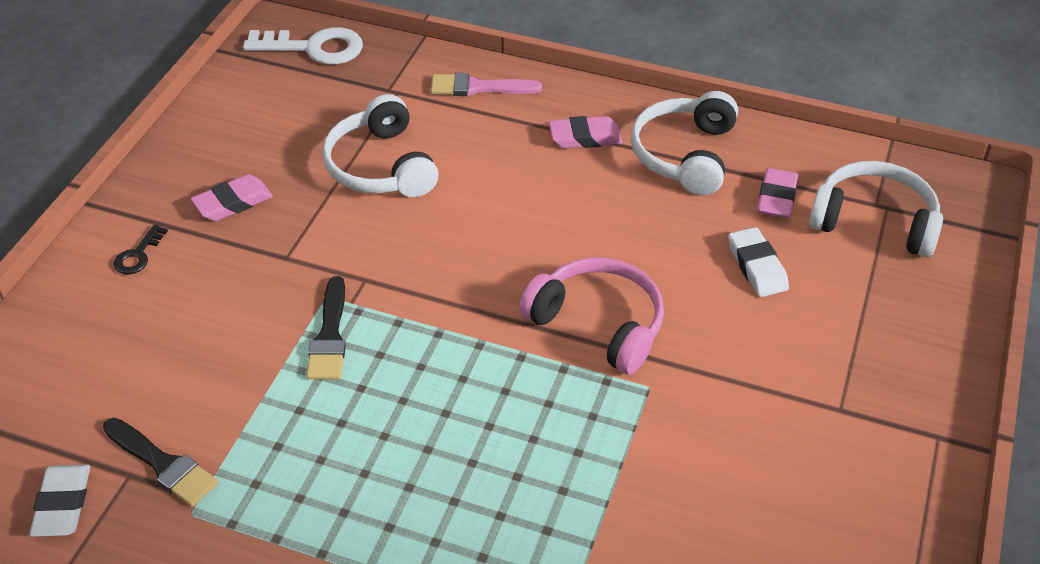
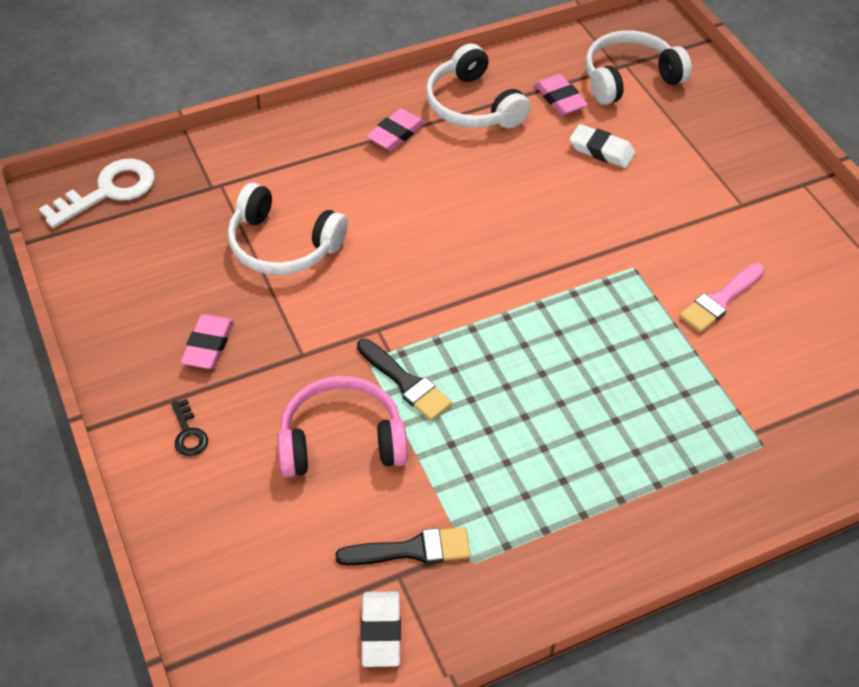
camera: 45 degrees left, 5 degrees up
white eraser [29,464,90,537] -> white eraser turned 45 degrees clockwise [361,591,401,667]
pink brush [431,73,542,96] -> pink brush moved to [679,263,765,332]
pink headphones [519,257,664,375] -> pink headphones moved to [277,376,408,477]

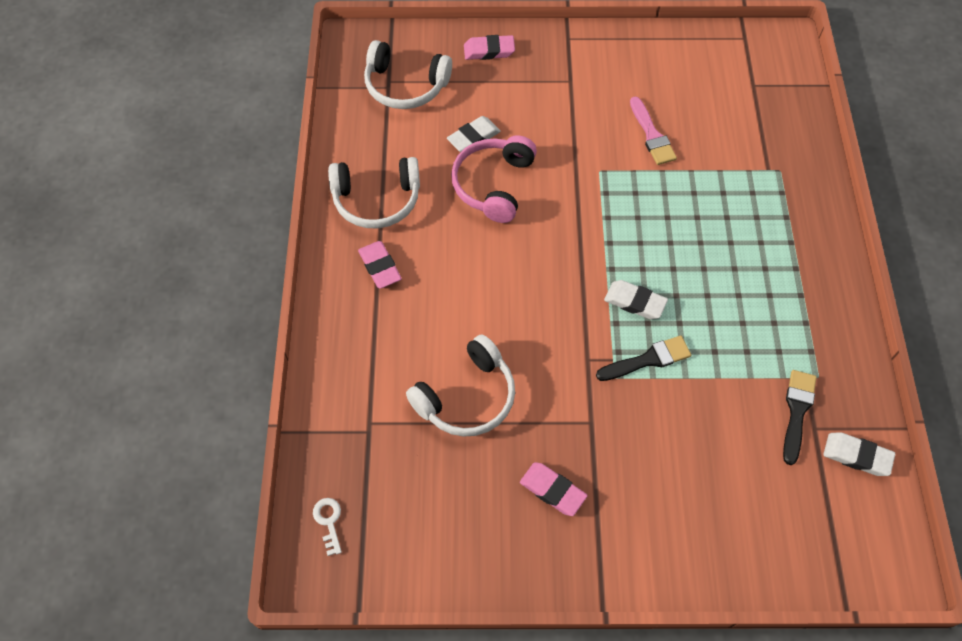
camera: 65 degrees left, 10 degrees up
white key [39,159,155,228] -> white key [313,498,342,556], size x0.50
black key [171,399,208,456] -> none
pink headphones [277,376,408,477] -> pink headphones moved to [451,135,537,223]
pink eraser [535,74,588,115] -> pink eraser moved to [464,35,515,60]
white headphones [585,30,692,105] -> white headphones turned 75 degrees counterclockwise [364,40,452,109]
none -> white eraser [604,280,668,320]

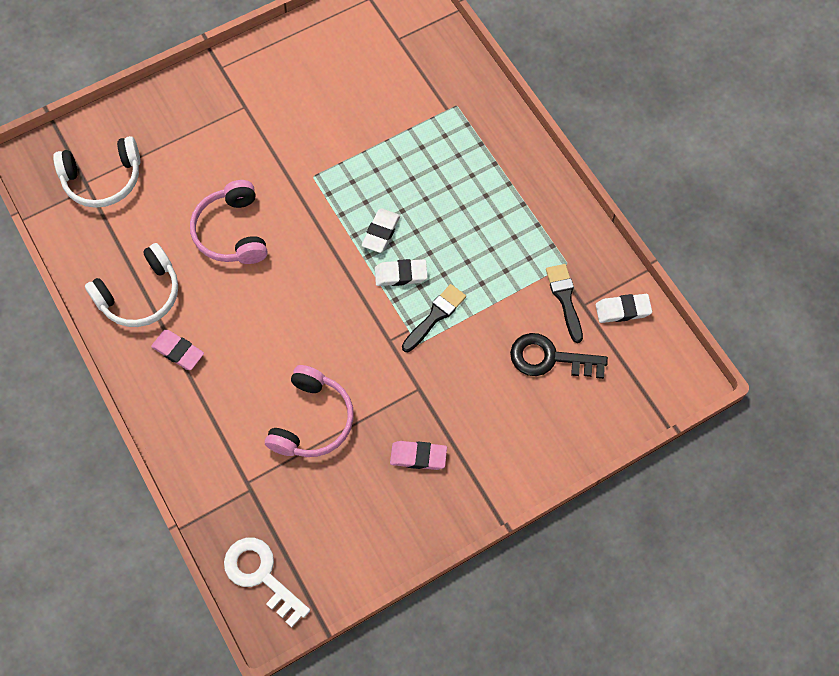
camera: 30 degrees left, 5 degrees up
white key [313,498,342,556] -> white key [224,538,310,628], size x2.01
white headphones [406,334,515,437] -> pink headphones [265,365,354,457]
white eraser [447,116,501,152] -> white eraser moved to [362,209,400,253]
pink eraser [464,35,515,60] -> none
pink brush [630,97,677,165] -> none
none -> black key [510,333,608,379]

